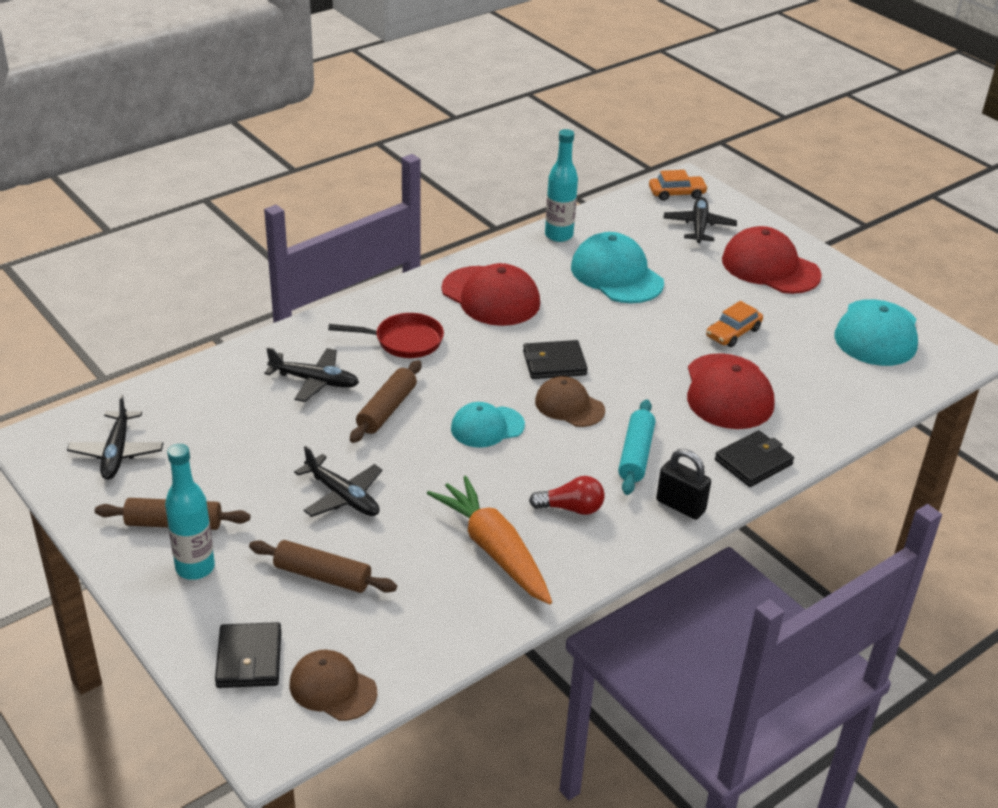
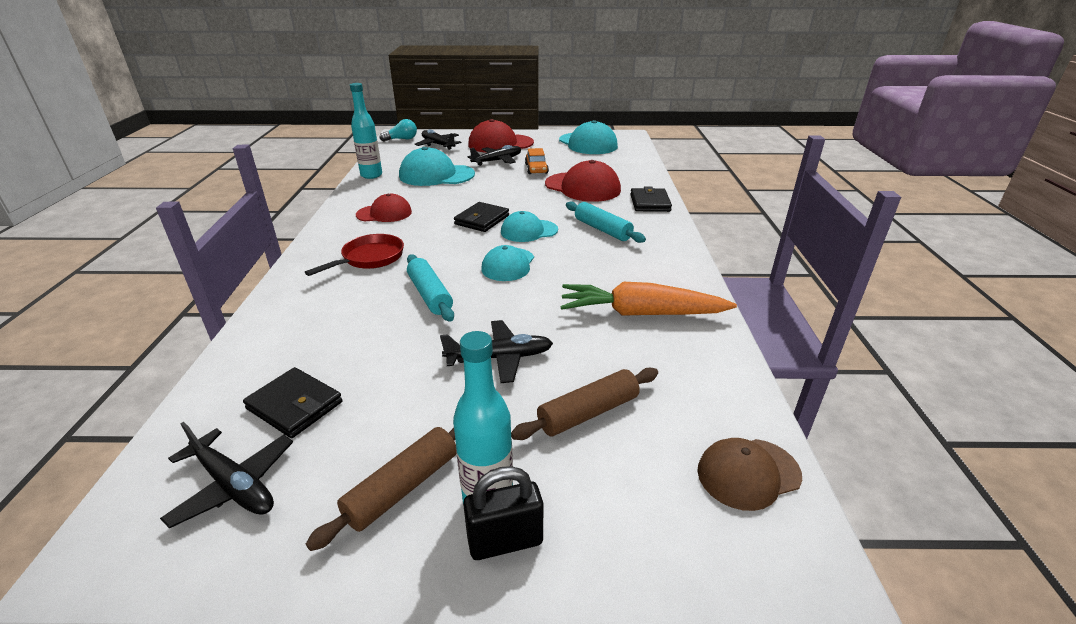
camera: 50 degrees left, 5 degrees down
black wallet [215,622,281,688] -> black wallet moved to [243,367,343,438]
black plane [264,347,359,402] -> black plane moved to [467,145,521,166]
brown rolling pin [350,360,422,443] -> turquoise rolling pin [407,254,454,322]
red cap [441,263,540,326] -> red cap [356,194,412,222], size x0.62
red light bulb [529,476,604,515] -> none
brown cap [535,376,605,427] -> turquoise cap [501,211,558,242]
orange car [649,170,708,201] -> turquoise light bulb [380,119,417,142]
black padlock [656,449,711,520] -> black padlock moved to [463,466,543,560]

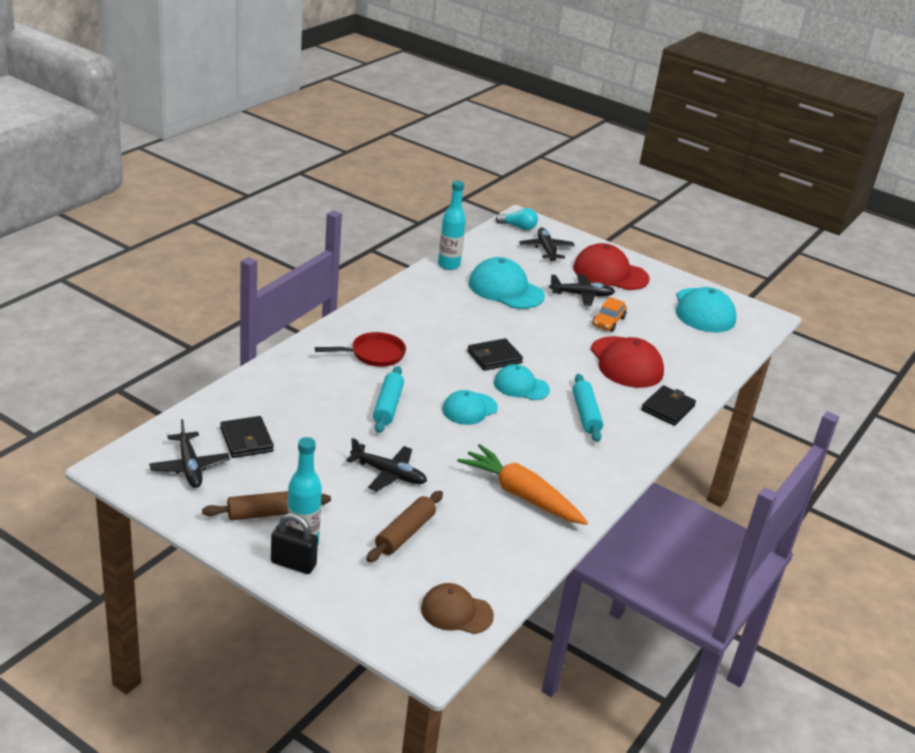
camera: 30 degrees right, 0 degrees up
red cap [356,194,412,222] -> none
brown rolling pin [511,368,658,440] -> brown rolling pin turned 60 degrees counterclockwise [366,491,443,562]

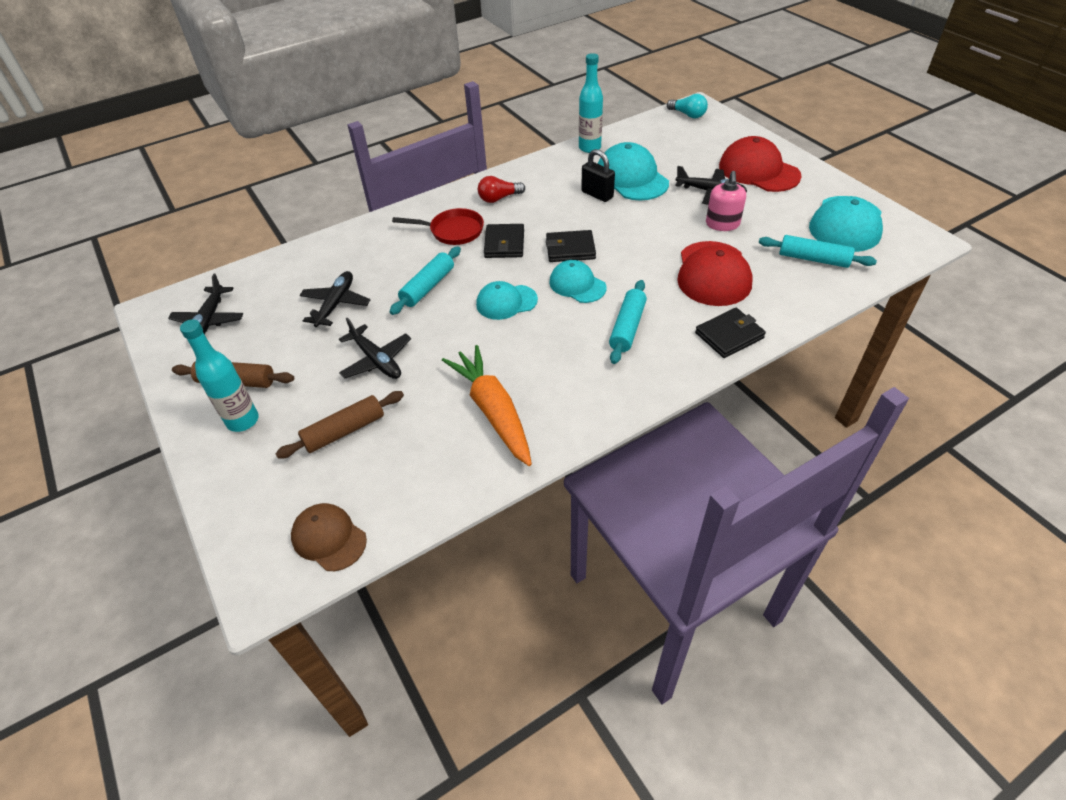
camera: 30 degrees right, 15 degrees up
black wallet [220,416,274,458] -> black wallet moved to [484,224,524,258]
black padlock [271,513,318,574] -> black padlock moved to [581,149,615,202]
black plane [519,227,575,261] -> black plane moved to [299,271,370,327]
orange car [592,297,627,332] -> pink soap dispenser [706,171,746,231]
none -> red light bulb [478,176,525,203]
none -> turquoise rolling pin [759,235,877,268]

